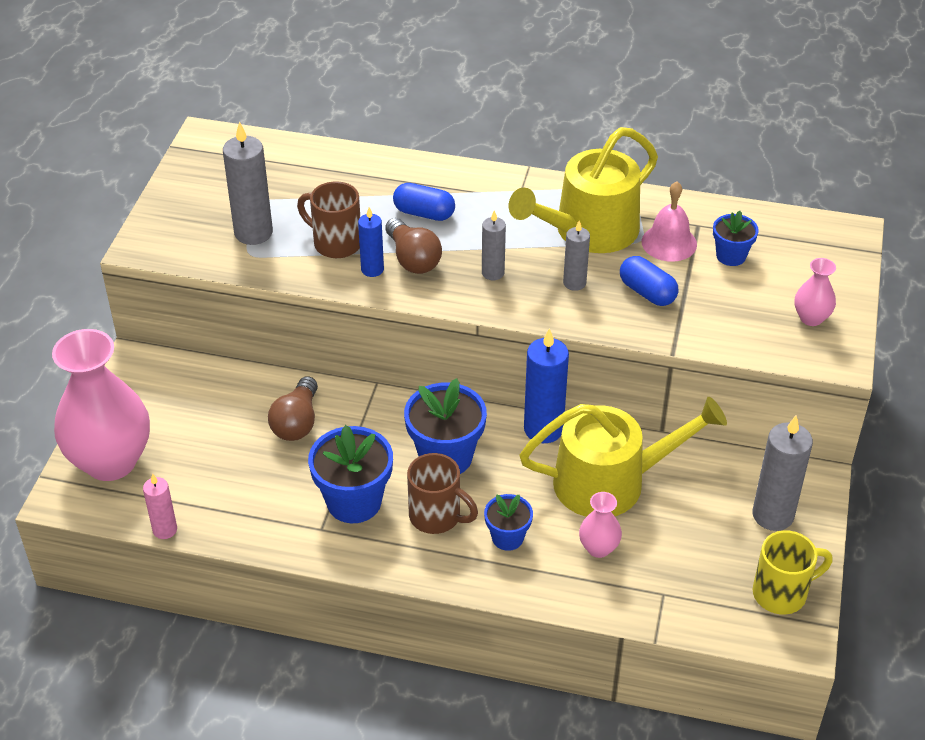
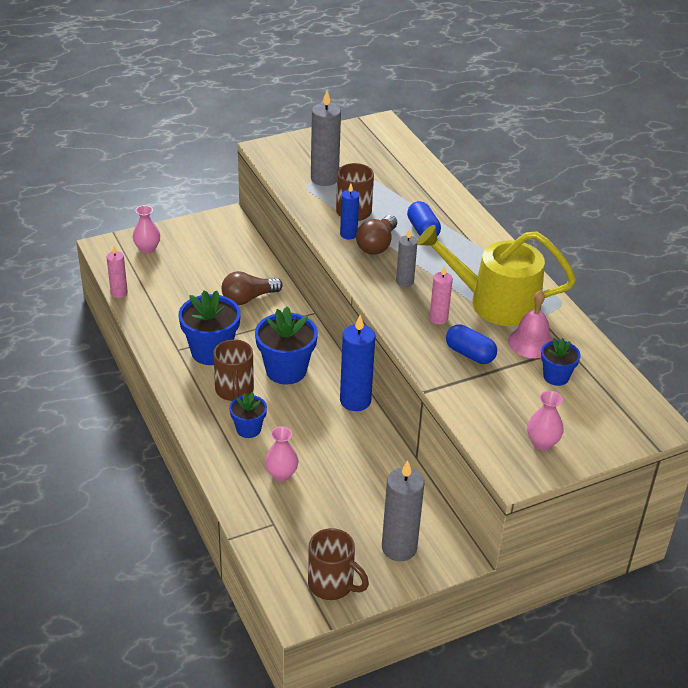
camera: 50 degrees right, 5 degrees down
pink vase [52,329,150,481] -> pink vase [133,205,160,254], size x0.44
yellow watering can [519,397,727,517] -> none
grey candle [563,221,590,291] -> pink candle [429,266,453,325]
blue capsule [620,256,678,306] -> blue capsule turned 60 degrees counterclockwise [446,324,497,364]
yellow mug [753,530,833,615] -> brown mug [308,528,369,600]

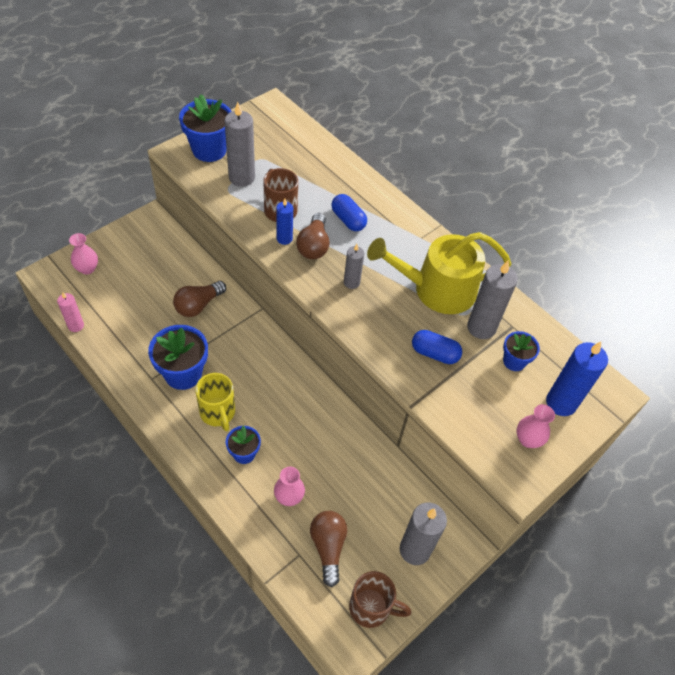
camera: 20 degrees left, 15 degrees up
brown mug [213,339,254,401] -> yellow mug [195,373,235,432]
blue flower pot [255,306,318,384] -> blue flower pot moved to [179,94,232,162]
blue candle [340,315,375,411] -> blue candle moved to [546,342,608,416]
pink candle [429,266,453,325] -> none
pink bell [508,290,553,358] -> grey candle [467,260,518,339]
none -> brown light bulb [310,511,347,587]

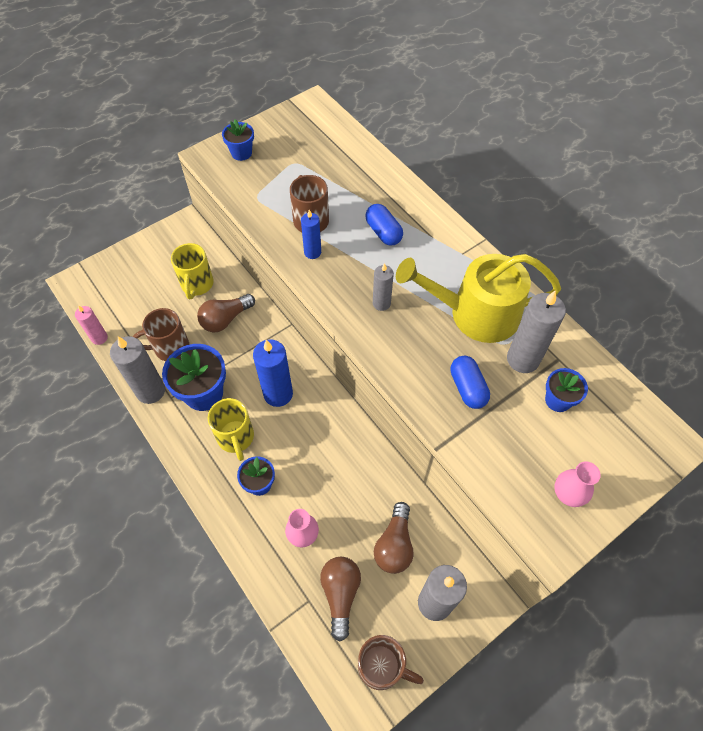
camera: 10 degrees right, 5 degrees up
pink vase [69,233,98,275] -> none
blue flower pot [179,94,232,162] -> blue flower pot [222,119,254,161], size x0.57
grey candle [224,102,255,187] -> grey candle moved to [110,336,165,404]
brown light bulb [296,213,330,259] -> brown light bulb moved to [374,502,414,574]
blue capsule [412,330,462,364] -> blue capsule turned 45 degrees clockwise [450,356,490,409]
blue candle [546,342,608,416] -> blue candle moved to [253,339,293,407]
none -> brown mug [133,308,189,361]
none -> yellow mug [171,243,214,299]

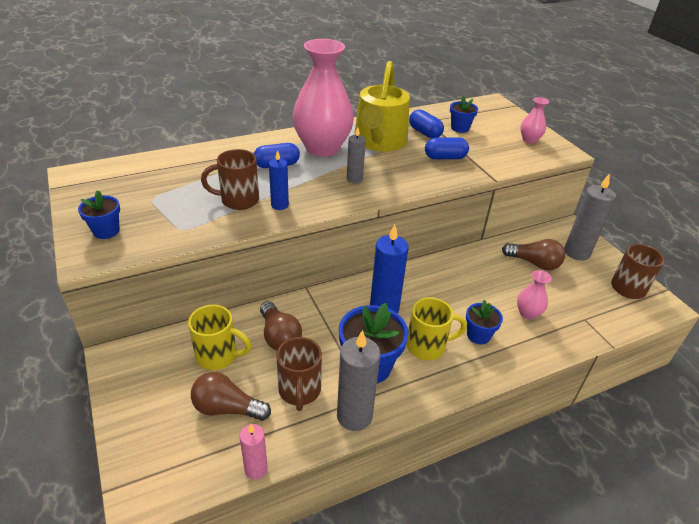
camera: 80 degrees left, 20 degrees down
brown light bulb [320,557,361,641] -> brown light bulb moved to [191,372,271,421]
grey candle [507,290,566,373] -> blue capsule [409,110,444,138]
none -> pink vase [292,39,354,157]

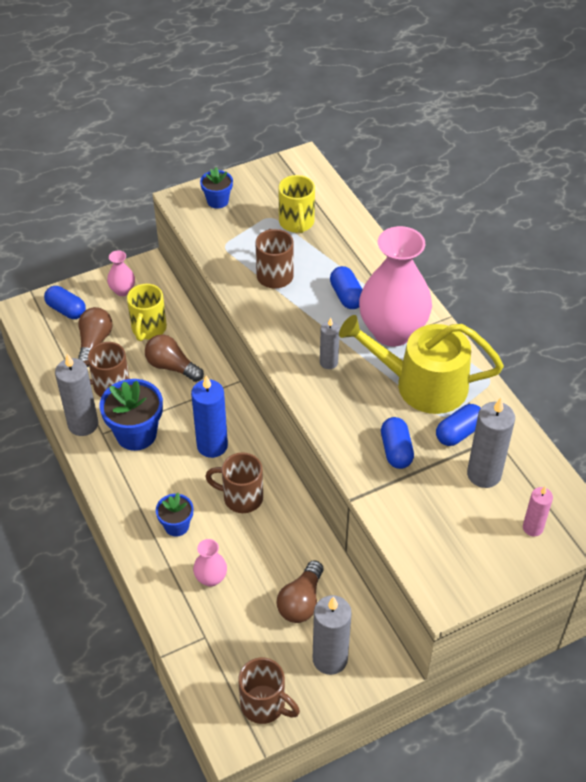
camera: 90 degrees right, 10 degrees up
pink candle [239,423,268,479] -> pink candle moved to [523,487,553,536]
brown light bulb [260,301,302,350] -> brown light bulb turned 60 degrees clockwise [145,334,204,382]
blue candle [269,150,289,210] -> none
yellow mug [406,297,467,360] -> yellow mug moved to [278,175,315,233]
blue flower pot [450,96,478,133] -> grey candle [467,398,515,488]
pink vase [520,97,549,144] -> pink vase moved to [107,250,135,296]
none -> blue capsule [44,286,86,319]
none -> brown mug [205,452,263,513]

